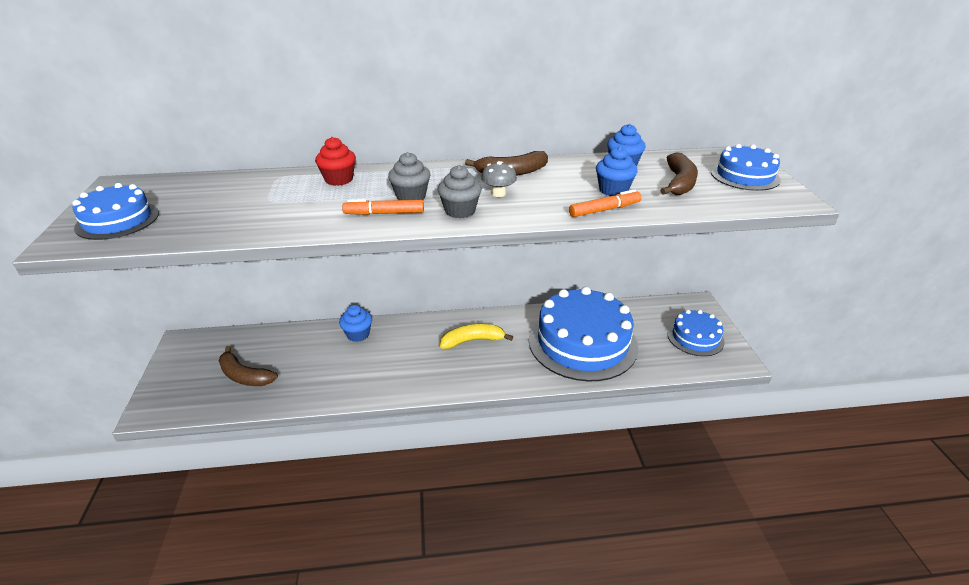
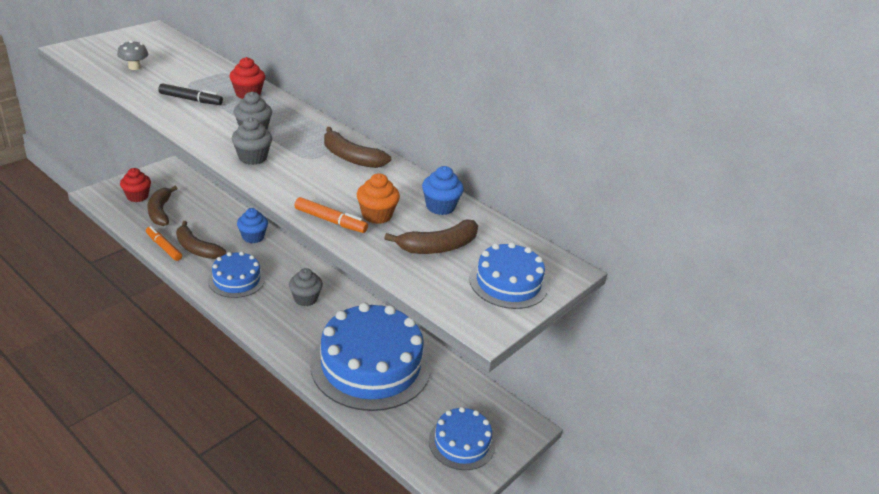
camera: 45 degrees right, 0 degrees up
blue cake [72,183,159,240] -> blue cake moved to [208,251,265,298]
orange marker [342,199,424,215] -> orange marker moved to [146,226,182,261]
yellow banana [440,324,513,349] -> grey cupcake [289,268,323,306]
grey mushroom [481,161,517,197] -> grey mushroom moved to [117,40,148,70]
blue cupcake [596,146,638,196] -> orange cupcake [357,173,400,224]
none -> red cupcake [120,168,151,202]
none -> black marker [158,83,223,105]
none -> brown banana [176,221,226,259]

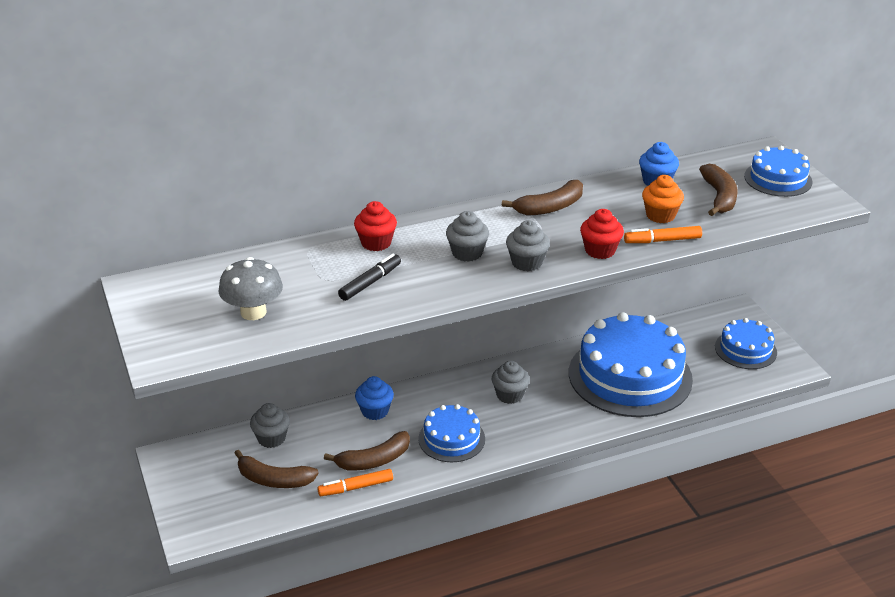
camera: 60 degrees left, 0 degrees up
grey mushroom [117,40,148,70] -> grey mushroom [218,257,283,320], size x1.59
red cupcake [120,168,151,202] -> red cupcake moved to [580,209,624,259]
orange marker [294,197,368,233] -> orange marker turned 150 degrees counterclockwise [624,226,702,243]
none -> grey cupcake [250,403,290,448]

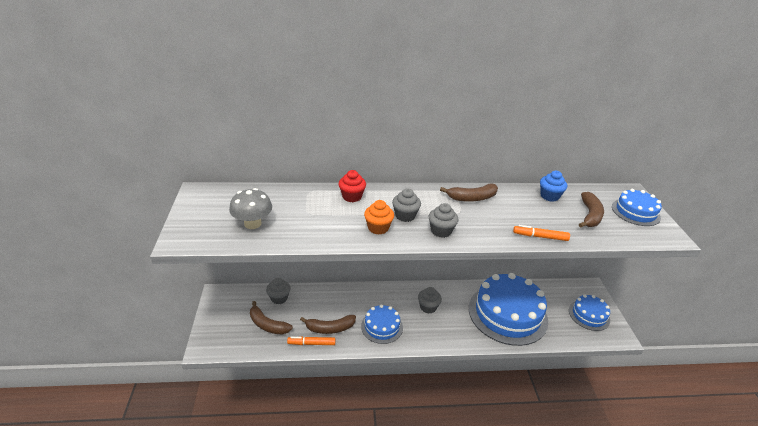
camera: 15 degrees right, 0 degrees up
black marker [338,254,401,301] -> none
blue cupcake [355,376,394,420] -> none
red cupcake [580,209,624,259] -> none
orange cupcake [642,175,684,223] -> orange cupcake moved to [364,200,394,234]

